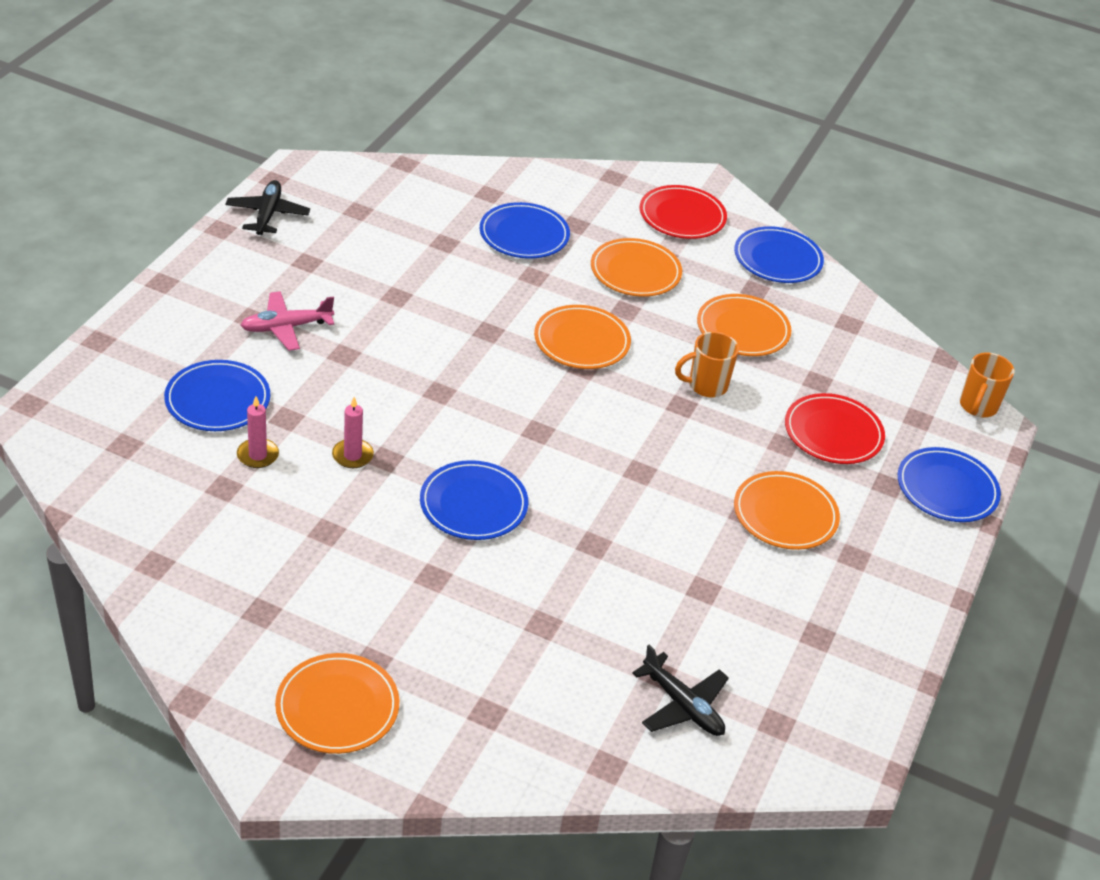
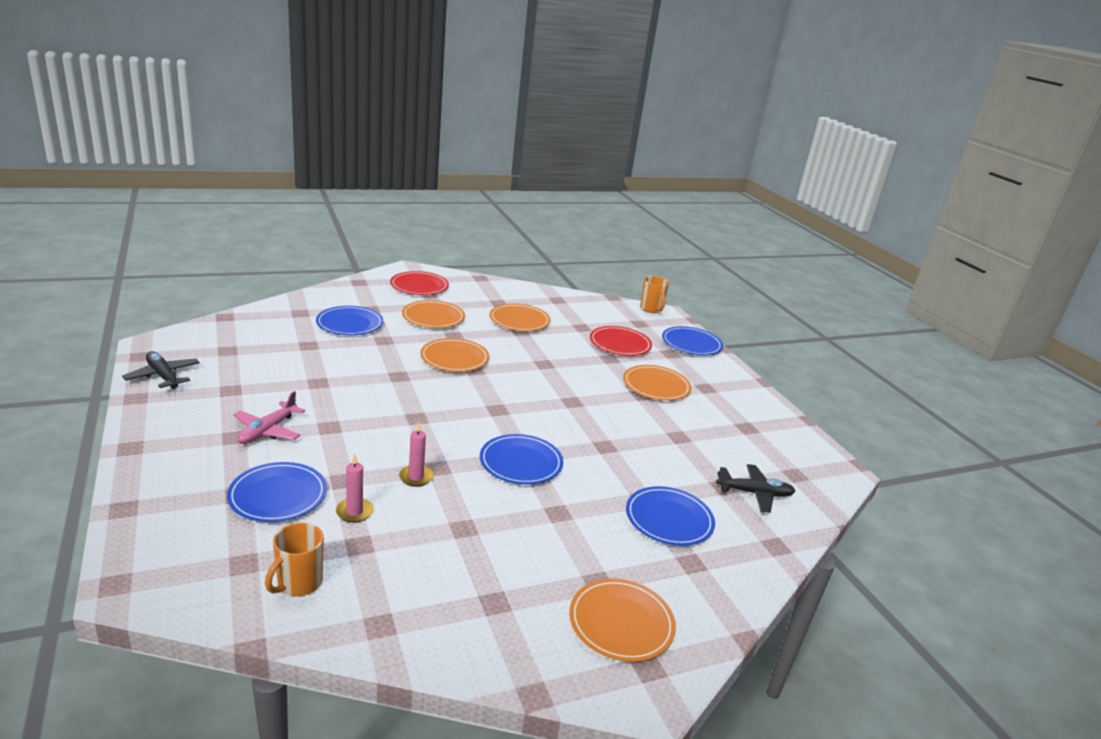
camera: 45 degrees left, 15 degrees down
orange mug [675,332,739,397] -> orange mug moved to [265,523,324,596]
blue plate [734,226,824,283] -> blue plate moved to [626,486,715,546]

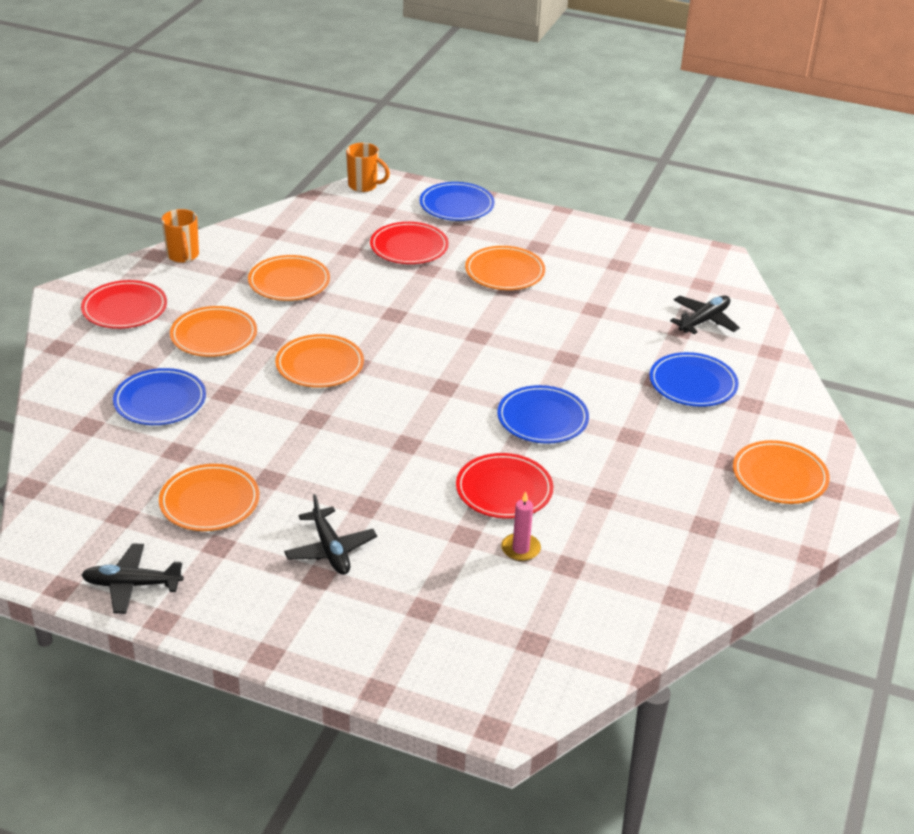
camera: 45 degrees left, 10 degrees up
blue plate [227,462,327,522] -> none
pink plane [233,391,305,444] -> black plane [284,494,377,575]
orange mug [265,523,324,596] -> orange mug moved to [161,209,199,263]
pink candle [399,422,434,487] -> red plate [456,453,553,519]
none -> orange plate [159,464,259,531]

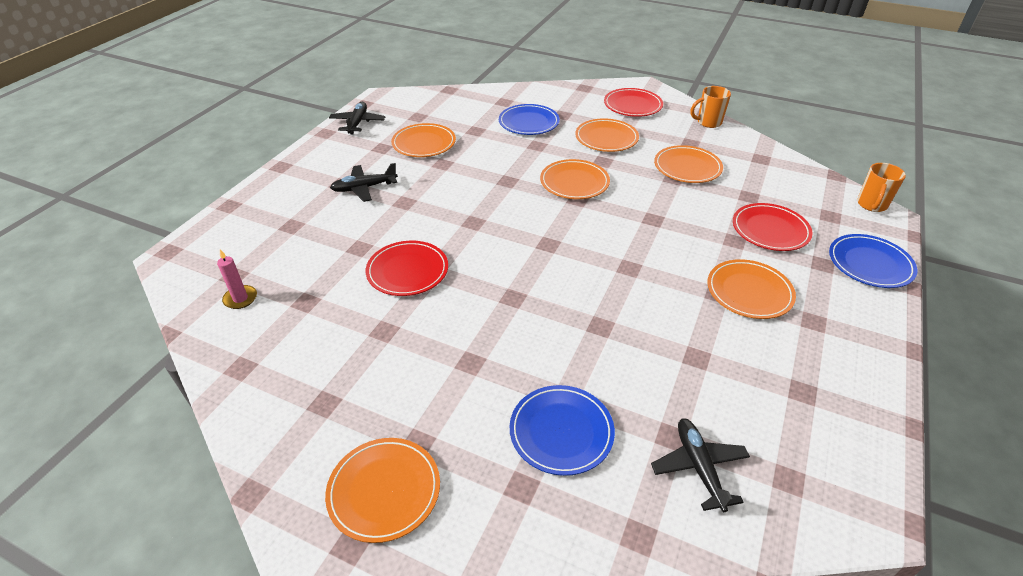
camera: 95 degrees right, 5 degrees up
blue plate [497,385,589,444] -> none
pink candle [501,491,541,561] -> pink candle moved to [217,250,257,309]
black plane [670,295,740,334] -> black plane turned 150 degrees counterclockwise [651,419,750,512]

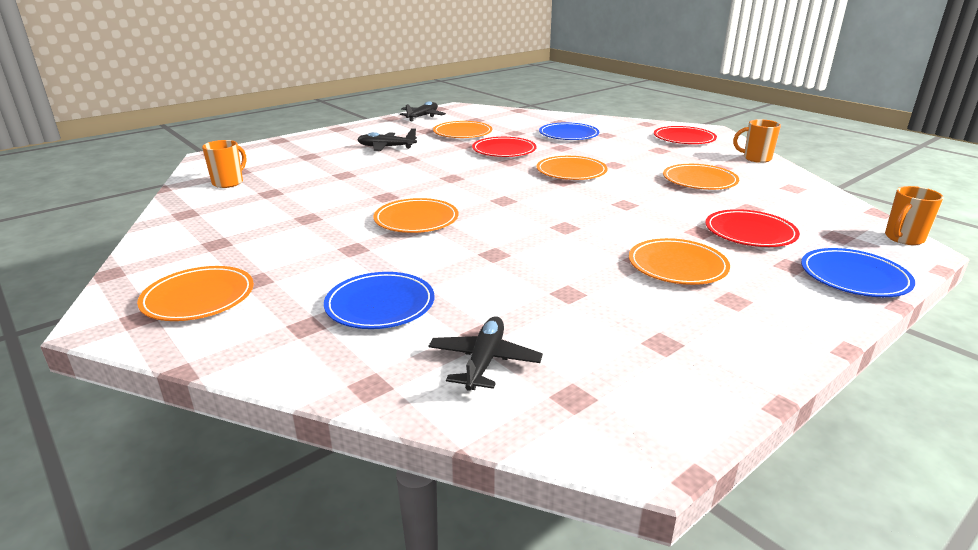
camera: 25 degrees right, 15 degrees down
pink candle [217,250,257,309] -> orange mug [202,140,246,188]
red plate [366,241,448,296] -> red plate moved to [472,137,537,157]
orange plate [575,118,639,152] -> orange plate moved to [373,198,459,233]

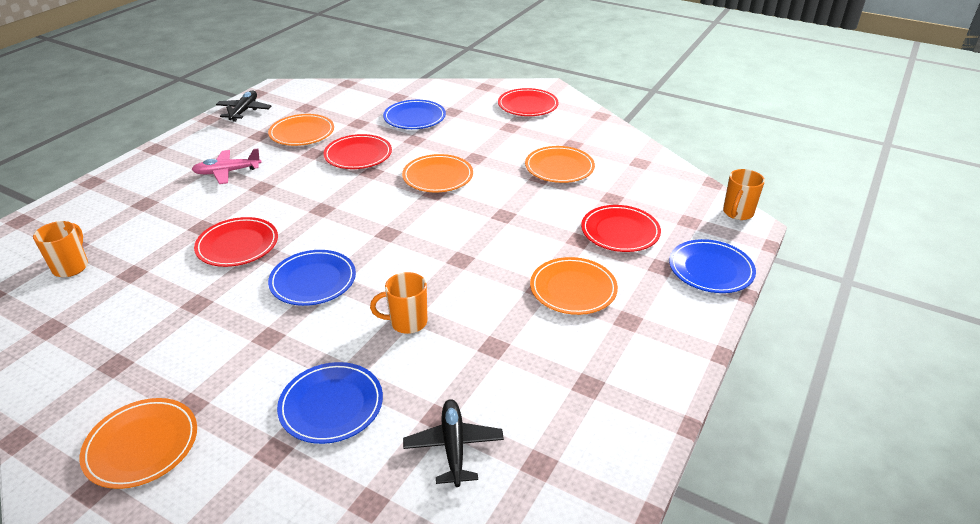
camera: 20 degrees left, 10 degrees up
black plane [357,128,417,151] -> pink plane [192,149,262,184]
orange plate [373,198,459,233] -> blue plate [268,250,356,306]
orange mug [733,119,781,163] -> orange mug moved to [370,272,427,334]
none -> red plate [194,217,278,267]

